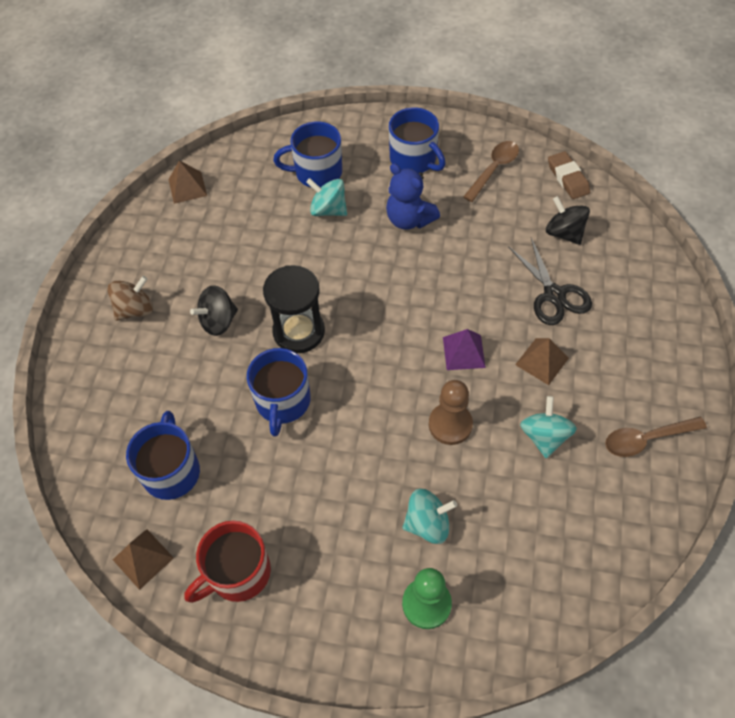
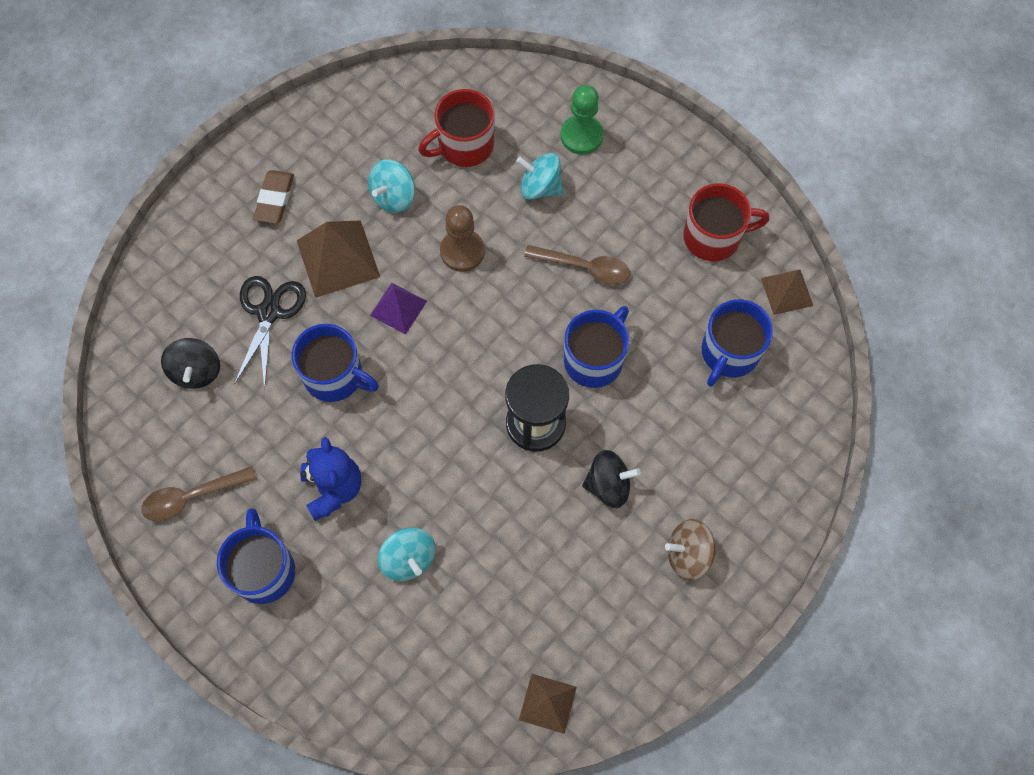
camera: 150 degrees left, 10 degrees up
blue mug [273,121,342,188] -> blue mug moved to [291,324,379,402]
brown pyramid [515,338,569,385] -> brown pyramid [297,220,380,298], size x1.64
brown eraser [548,151,590,199] -> brown eraser moved to [253,170,294,224]
brown spoon [605,417,707,457] -> brown spoon moved to [524,245,630,285]
none -> red mug [418,89,495,167]

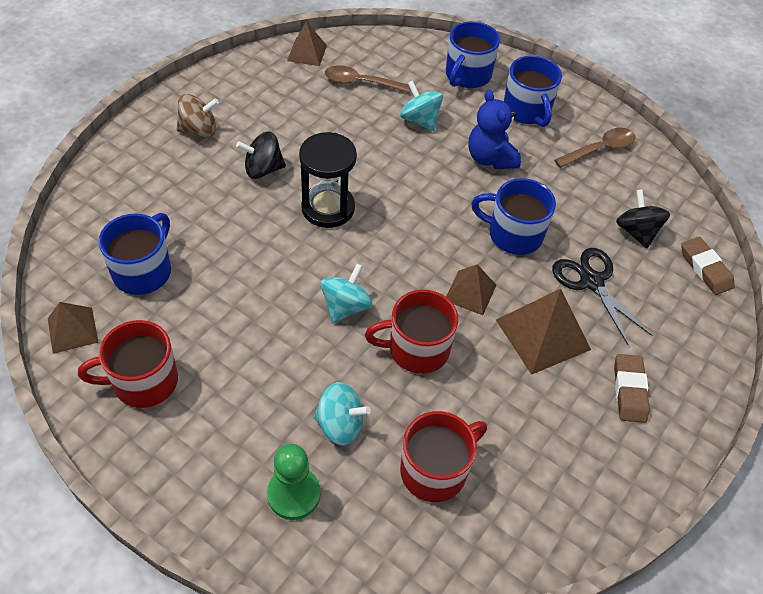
camera: 170 degrees right, 15 degrees down
black scissors [234,276,306,390] -> black scissors turned 150 degrees clockwise [552,248,652,346]
turquoise spinning top [368,159,415,213] -> turquoise spinning top moved to [321,264,372,324]
purple pyramid [370,283,427,335] -> brown pyramid [446,264,496,315]
brown pawn [440,205,485,272] -> red mug [365,290,458,374]
brown spoon [524,245,630,285] -> brown spoon moved to [325,65,411,93]
blue mug [564,306,629,388] -> blue mug moved to [446,21,500,88]
none -> brown eraser [681,237,735,295]

